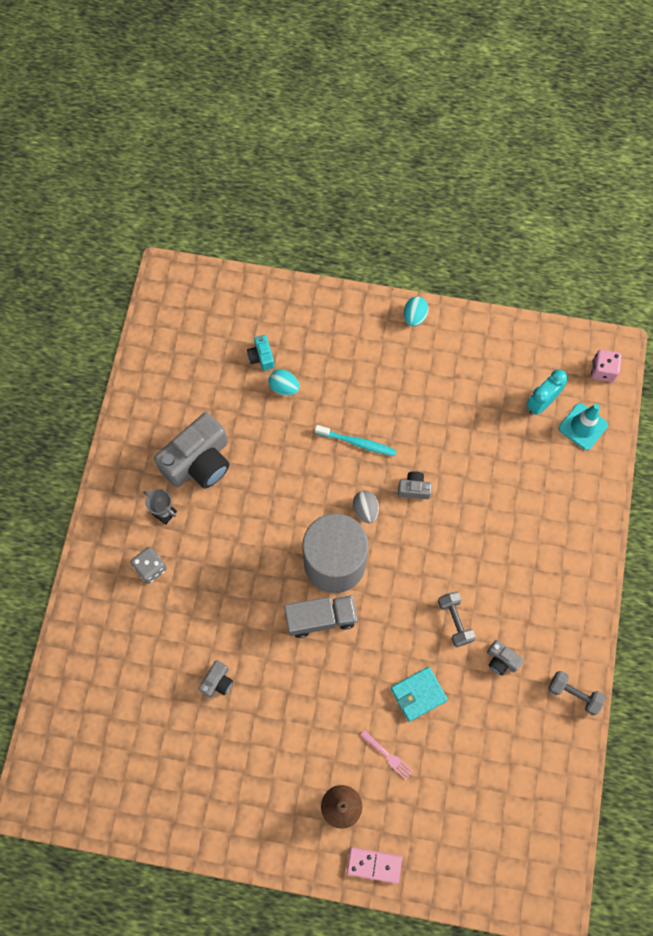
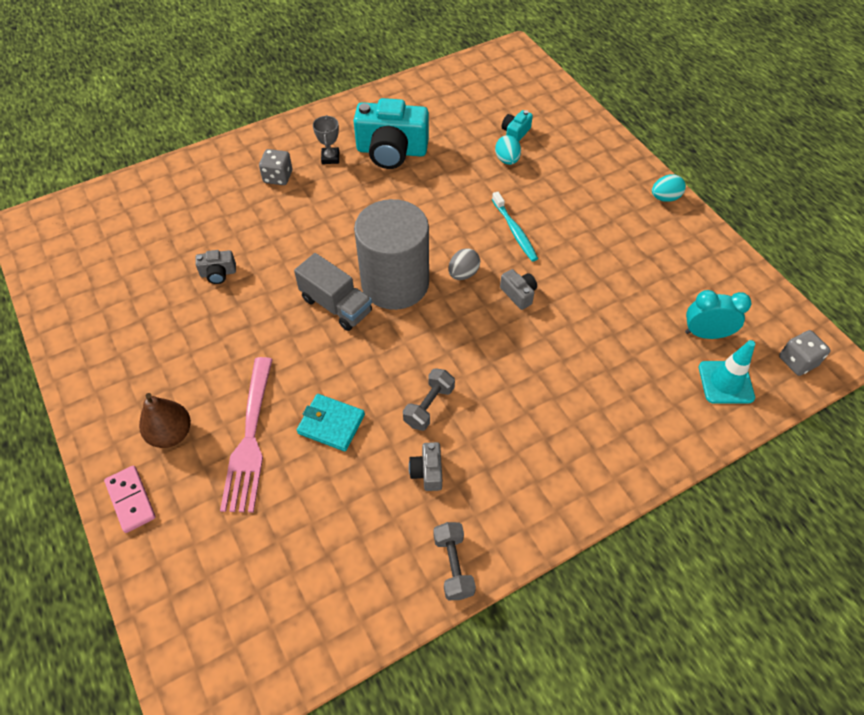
camera: 50 degrees right, 15 degrees down
grey camera [154,412,229,488] -> turquoise camera [353,98,429,169]
pink fork [360,730,413,780] -> pink fork [220,357,273,513], size x2.29
pink dice [591,350,622,382] -> grey dice [779,330,831,376]

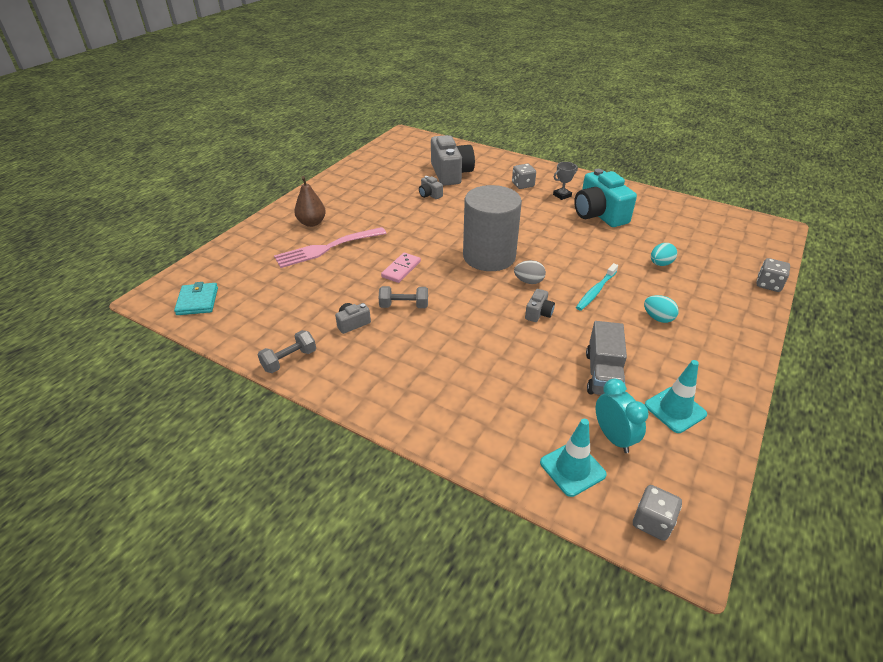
camera: 60 degrees right, 15 degrees down
pink domino [104,466,156,533] -> pink domino moved to [381,253,421,283]
grey truck [294,253,372,331] -> grey truck moved to [586,321,627,395]
turquoise wallet [297,394,365,451] -> turquoise wallet moved to [174,282,218,315]
turquoise camera [502,110,533,141] -> none
turquoise egg [652,174,686,202] -> turquoise egg moved to [644,295,679,323]
none -> grey camera [431,135,475,186]
none -> turquoise traffic cone [645,360,707,433]
none -> grey dice [757,258,790,292]

